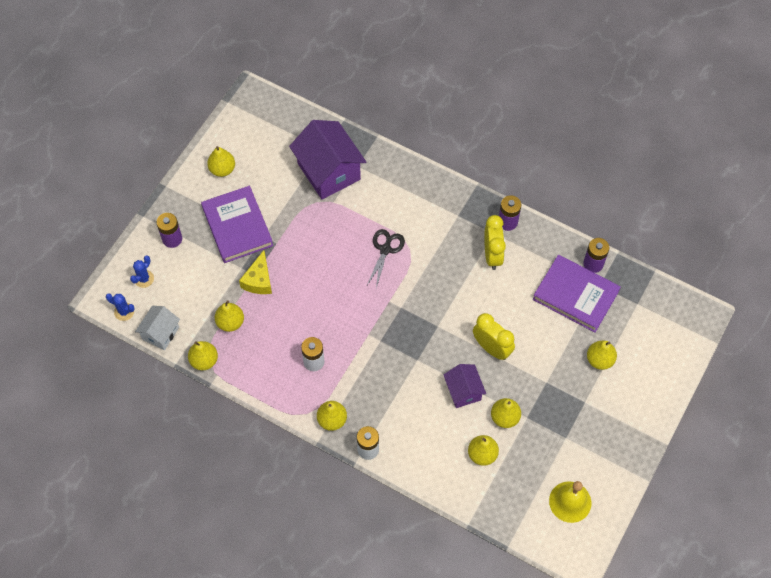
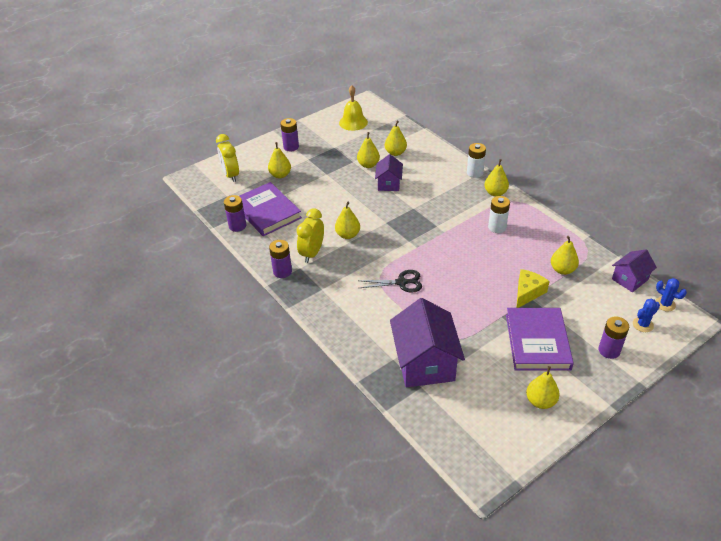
camera: 155 degrees left, 20 degrees down
white house [135,306,180,350] -> purple house [612,250,657,292]
yellow pear [188,341,218,370] -> yellow pear moved to [335,202,360,239]
black scissors [367,229,405,288] -> black scissors turned 135 degrees counterclockwise [359,270,422,293]
yellow clock [473,313,515,360] -> yellow clock moved to [216,134,239,182]
none -> purple battery [280,118,299,151]

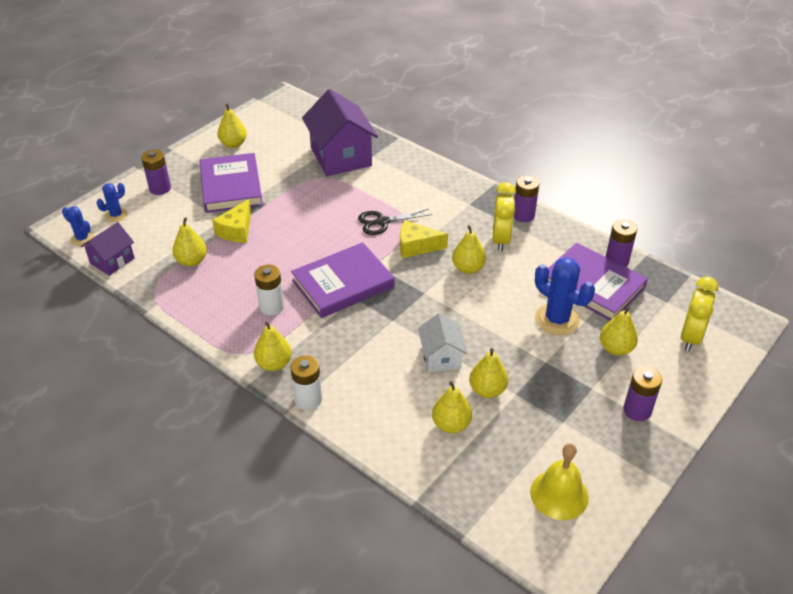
camera: 165 degrees right, 0 degrees up
yellow clock [216,134,239,182] -> yellow clock turned 60 degrees clockwise [681,277,719,351]
purple house [375,154,403,191] -> white house [418,313,467,372]
none -> purple book [291,242,395,318]
none -> yellow cheese [400,220,448,258]
none -> blue cactus [535,257,595,335]

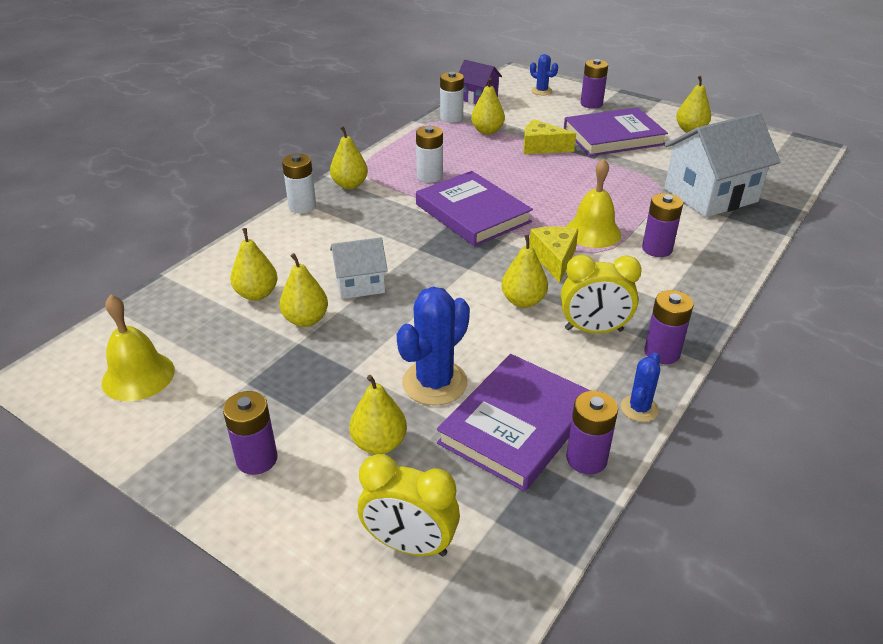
camera: 85 degrees right, 5 degrees down
blue cactus [62,206,94,246] -> blue cactus moved to [621,353,660,422]
purple house [302,89,378,176] -> white house [664,112,780,218]
black scissors [358,209,432,235] -> yellow bell [566,159,621,248]
none -> white battery [440,72,464,123]
none -> purple battery [642,193,683,257]

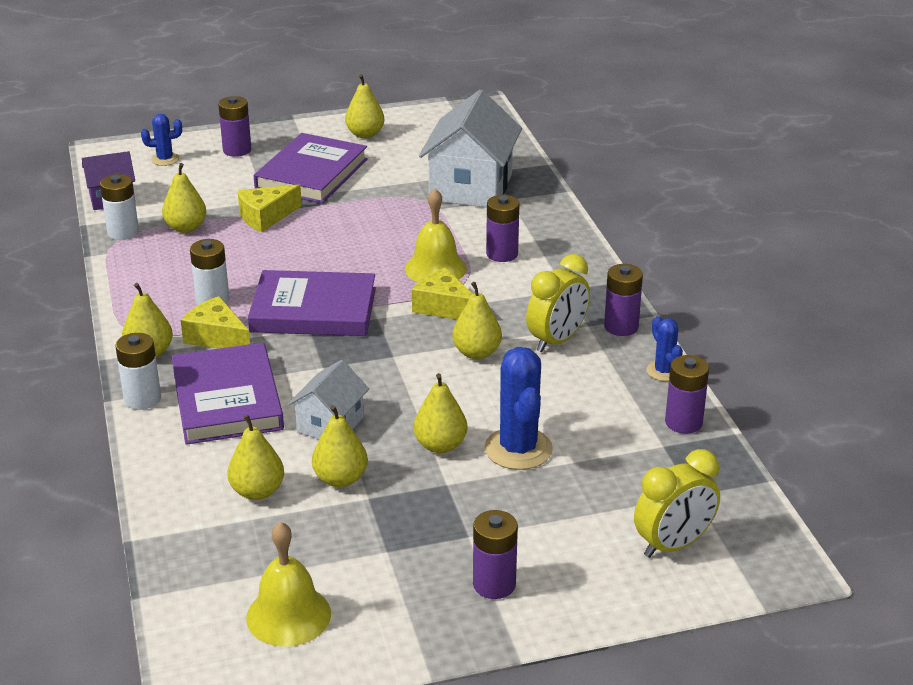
camera: 50 degrees left, 5 degrees down
yellow pear [349,375,407,454] -> yellow pear moved to [413,373,468,453]
purple book [437,354,591,492] -> purple book moved to [171,343,284,445]
none -> yellow cheese [181,296,250,349]

